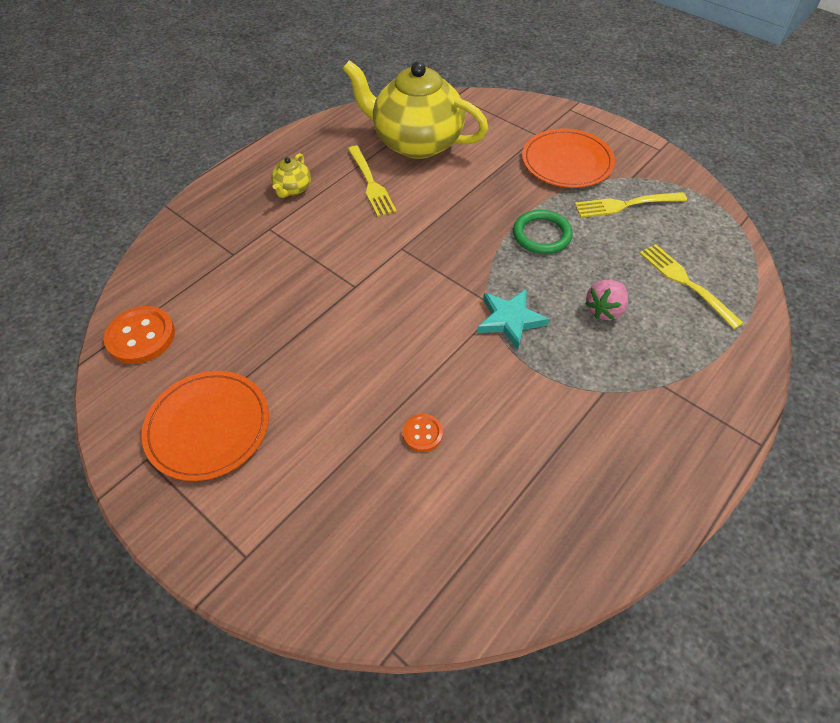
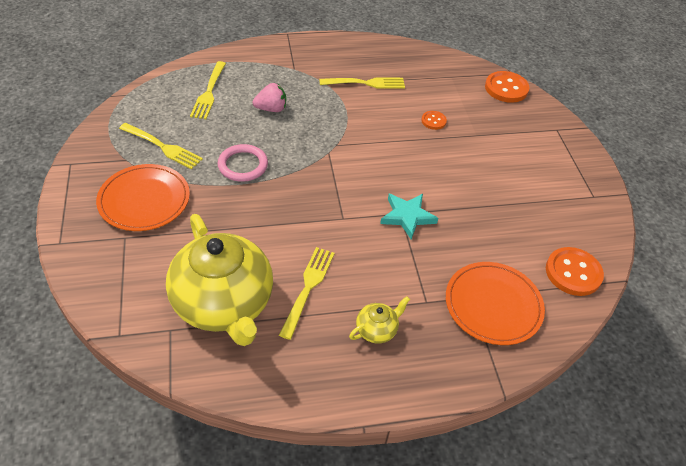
camera: 145 degrees left, 5 degrees down
orange plate [142,371,269,481] -> orange plate moved to [446,262,545,345]
turquoise star [477,289,549,349] -> turquoise star moved to [380,194,438,239]
green ring [513,210,573,254] -> pink ring [217,144,268,182]
none -> yellow fork [319,78,405,88]
none -> orange button [485,71,529,103]

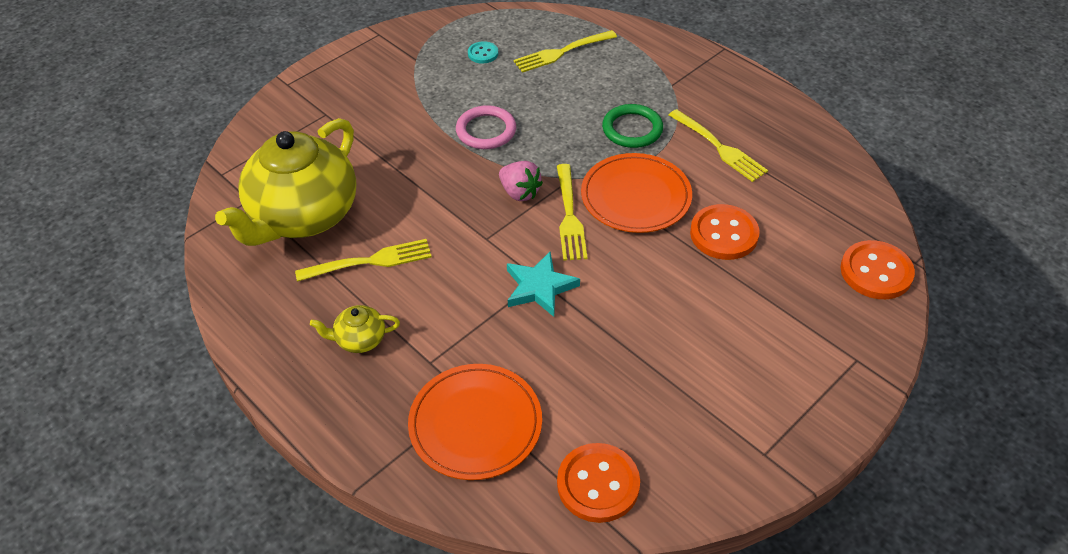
camera: 60 degrees right, 0 degrees up
orange plate [96,164,190,231] -> orange plate moved to [581,153,692,233]
yellow fork [119,123,203,169] -> yellow fork moved to [557,164,588,261]
pink strawberry [252,83,286,112] -> pink strawberry moved to [499,161,543,201]
yellow teapot [349,296,410,343] -> yellow teapot turned 150 degrees clockwise [310,305,400,353]
orange button [421,111,447,130] -> orange button [690,204,760,260], size x1.83
none -> turquoise button [468,41,498,64]
none -> green ring [602,104,663,148]

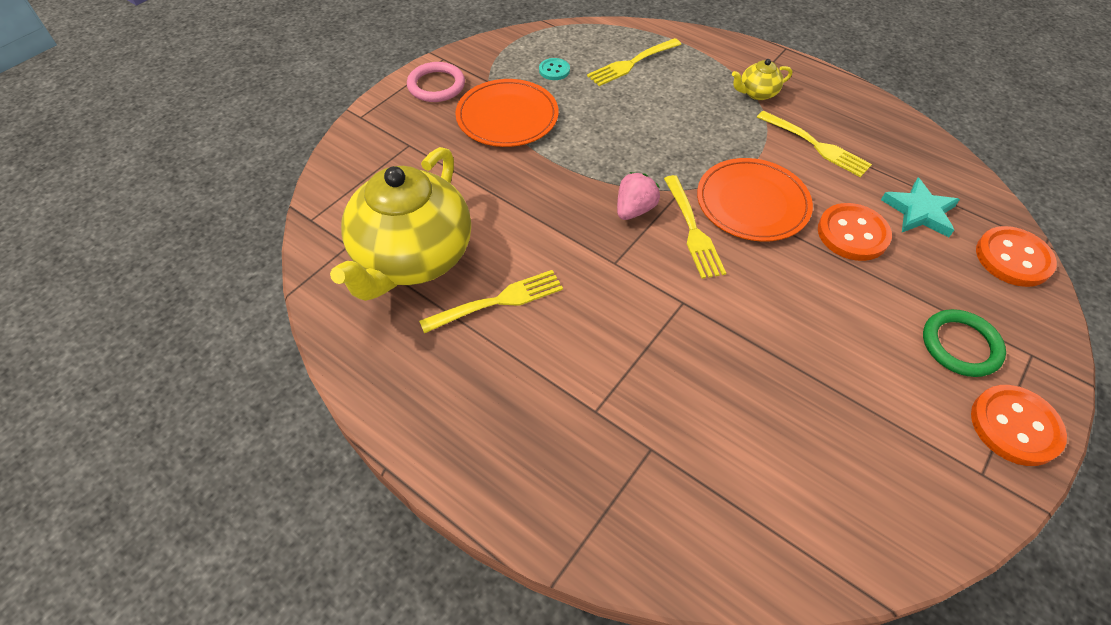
camera: 10 degrees left, 5 degrees up
yellow teapot [310,305,400,353] -> yellow teapot moved to [732,59,792,100]
orange plate [408,364,542,480] -> orange plate moved to [455,79,559,147]
pink ring [456,105,516,149] -> pink ring moved to [407,62,465,102]
pink strawberry [499,161,543,201] -> pink strawberry turned 90 degrees counterclockwise [617,172,660,220]
turquoise star [507,251,580,317] -> turquoise star moved to [881,178,960,237]
orange button [557,443,640,523] -> orange button moved to [971,385,1067,466]
green ring [602,104,663,148] -> green ring moved to [923,309,1006,377]

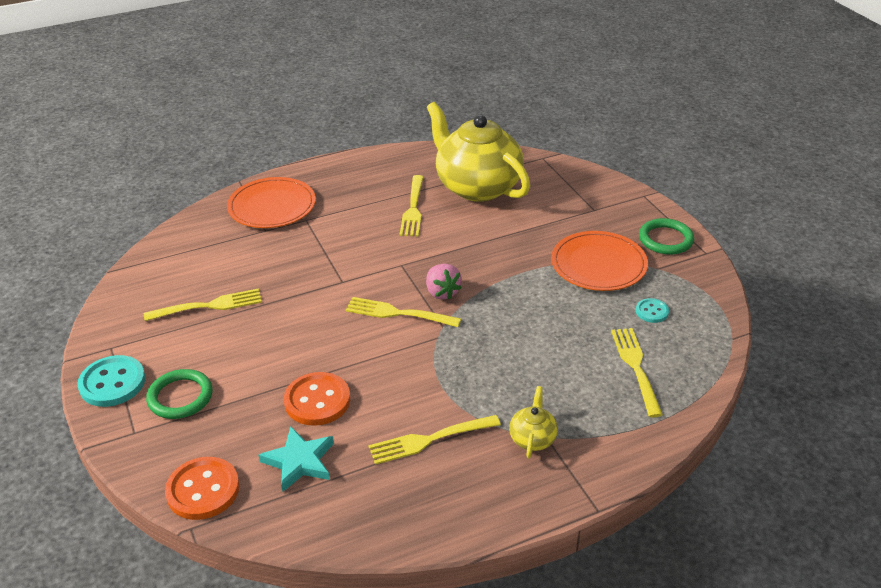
camera: 120 degrees right, 15 degrees down
pink ring [407,62,465,102] -> green ring [639,218,694,255]
orange plate [697,158,813,242] -> orange plate moved to [227,177,316,228]
orange button [971,385,1067,466] -> turquoise button [77,355,146,407]
none -> yellow fork [144,288,262,321]

